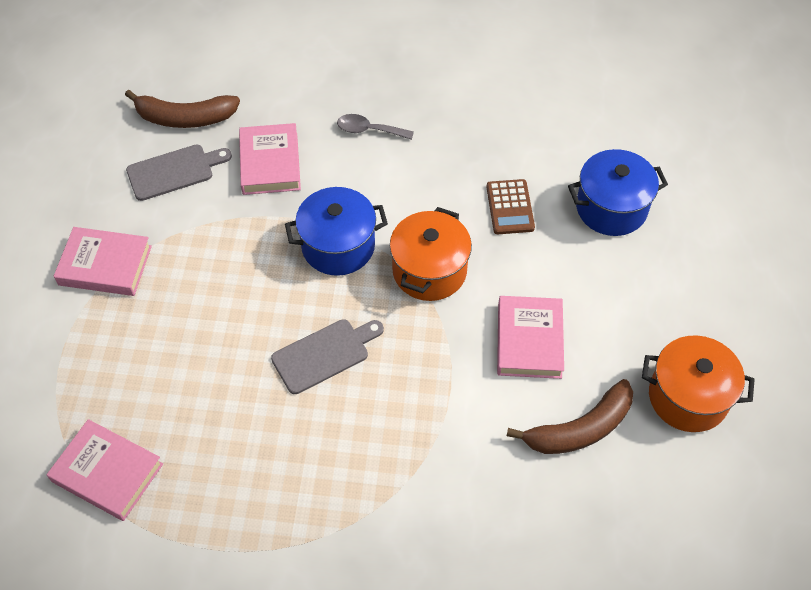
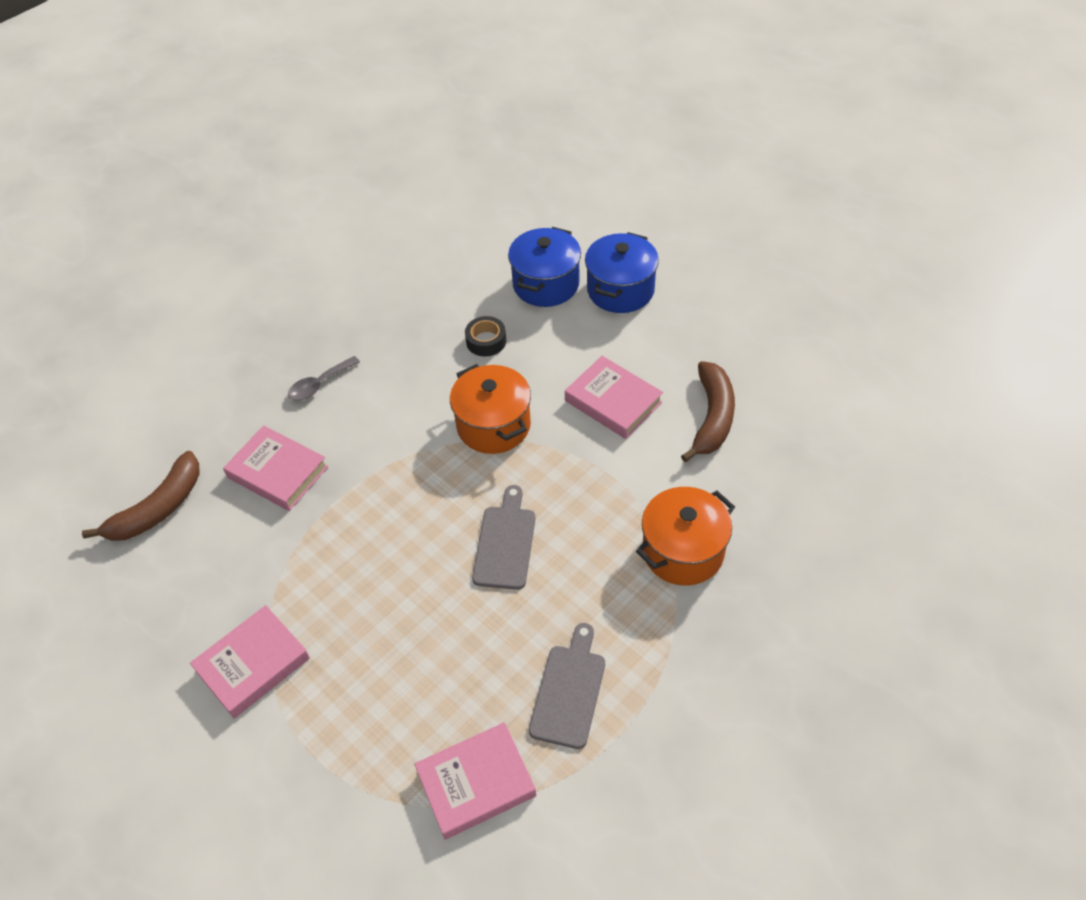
camera: 50 degrees left, 5 degrees down
grey cutting board [126,145,232,201] -> grey cutting board moved to [529,623,605,749]
blue pot [285,187,388,276] -> blue pot moved to [585,232,659,313]
brown calculator [486,179,535,234] -> black tape [465,316,506,357]
orange pot [642,335,755,432] -> orange pot moved to [636,487,735,585]

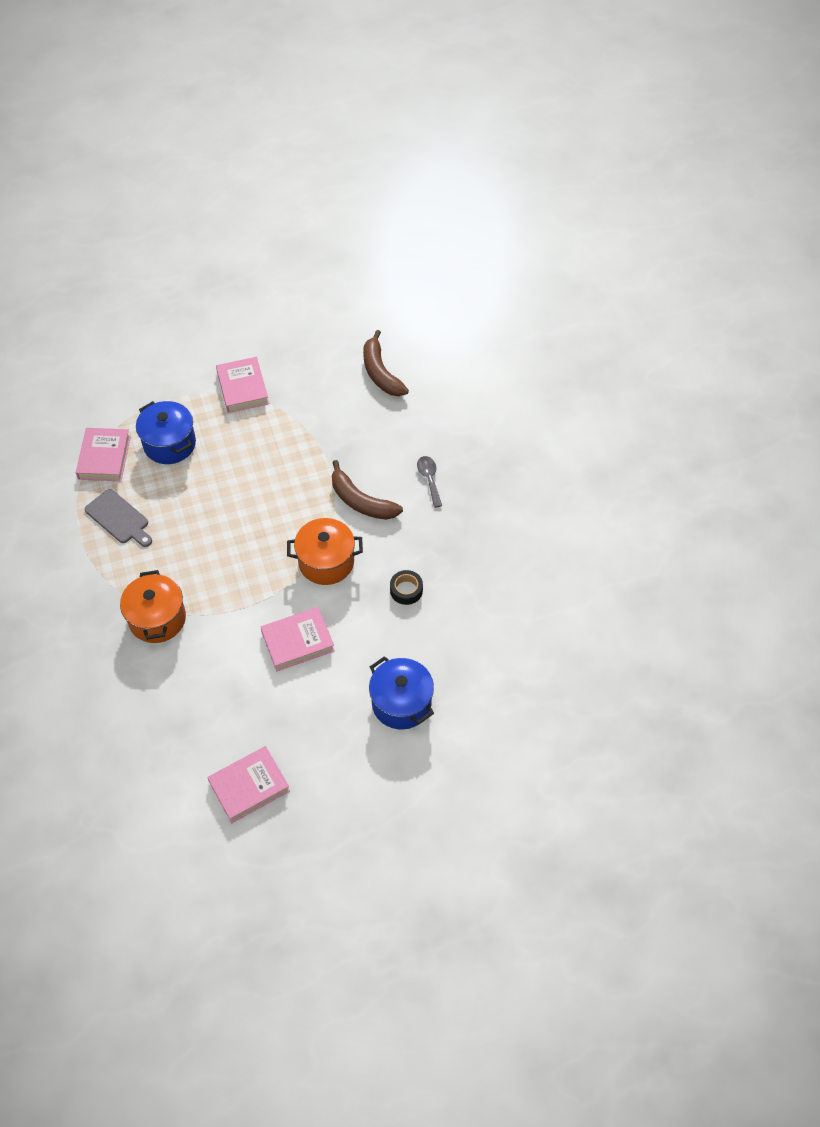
camera: 115 degrees right, 5 degrees up
pink book [223,425,328,511] -> pink book moved to [207,746,290,823]
grey cutting board [472,485,536,590] -> none
blue pot [508,227,581,307] -> blue pot moved to [136,401,196,464]
brown banana [681,361,735,462] -> brown banana moved to [332,460,403,520]

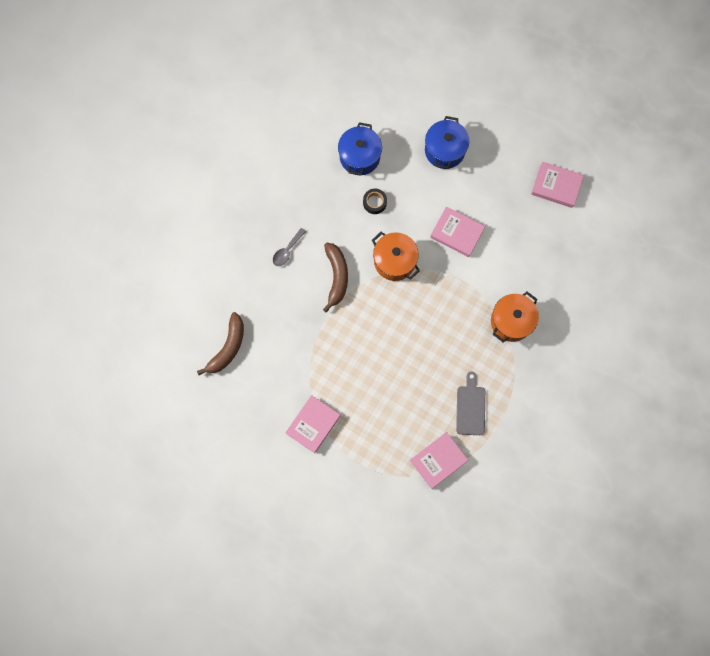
camera: 130 degrees left, 20 degrees up
blue pot [136,401,196,464] -> blue pot moved to [338,122,382,176]

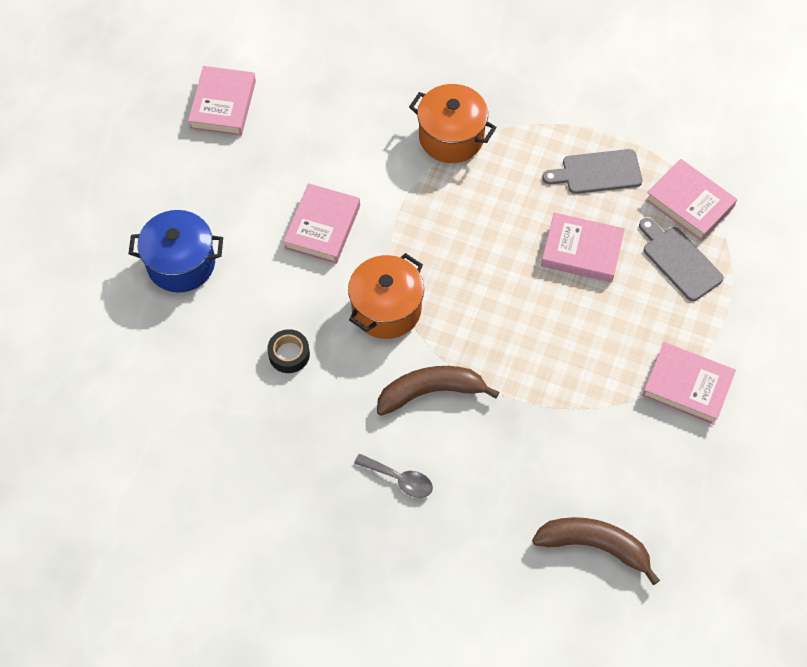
camera: 100 degrees left, 15 degrees down
blue pot [338,122,382,176] -> none
none -> pink book [541,213,625,282]
none -> grey cutting board [639,218,724,301]

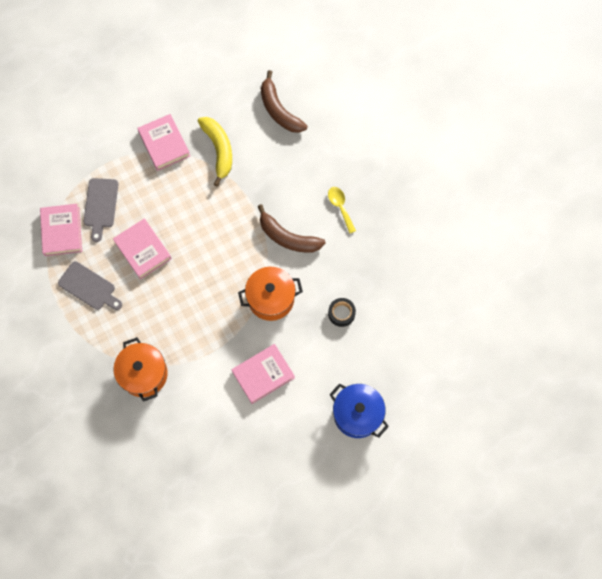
camera: 140 degrees left, 10 degrees up
pink book [188,66,256,136] -> none
grey spoon [354,454,433,498] -> yellow spoon [328,187,356,234]
none -> yellow banana [198,117,232,186]

